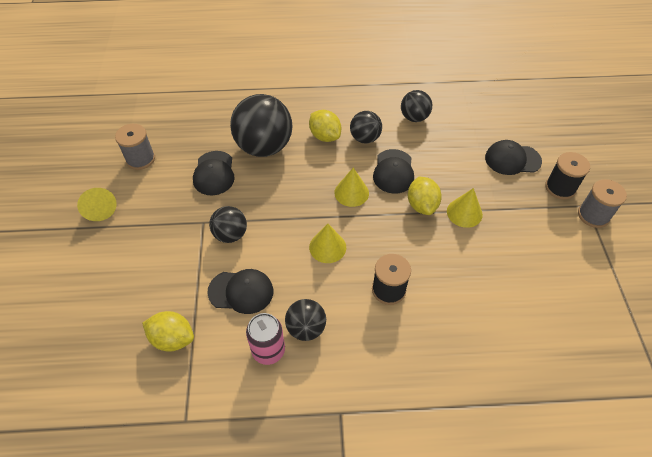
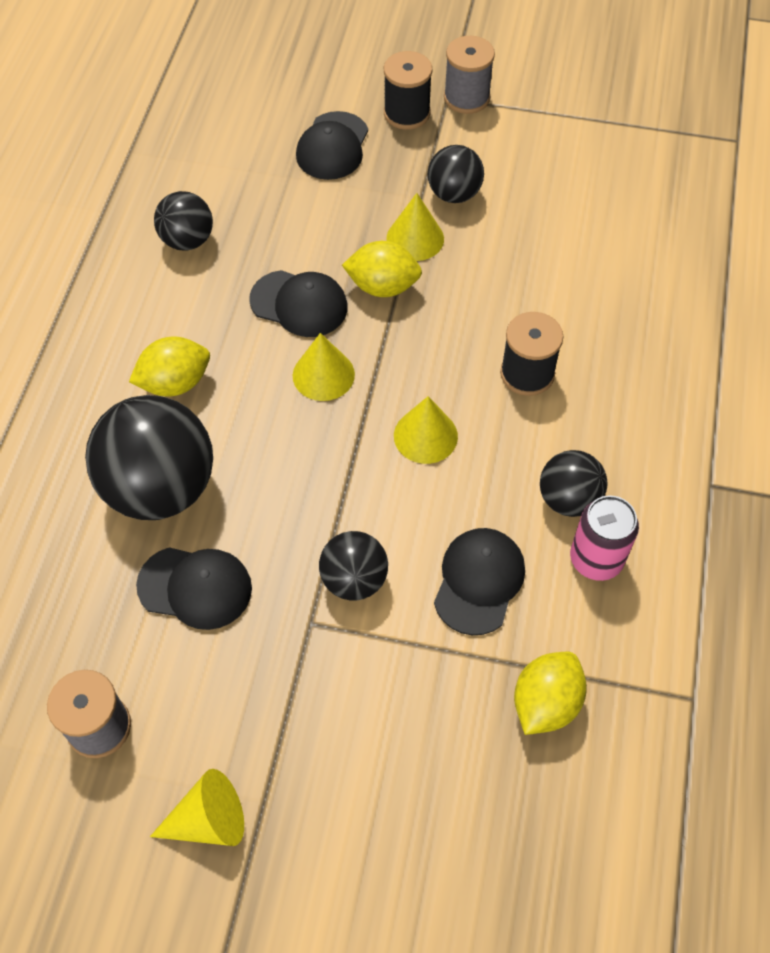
camera: 75 degrees left, 5 degrees up
black ball [350,111,382,143] -> black ball moved to [428,145,484,203]

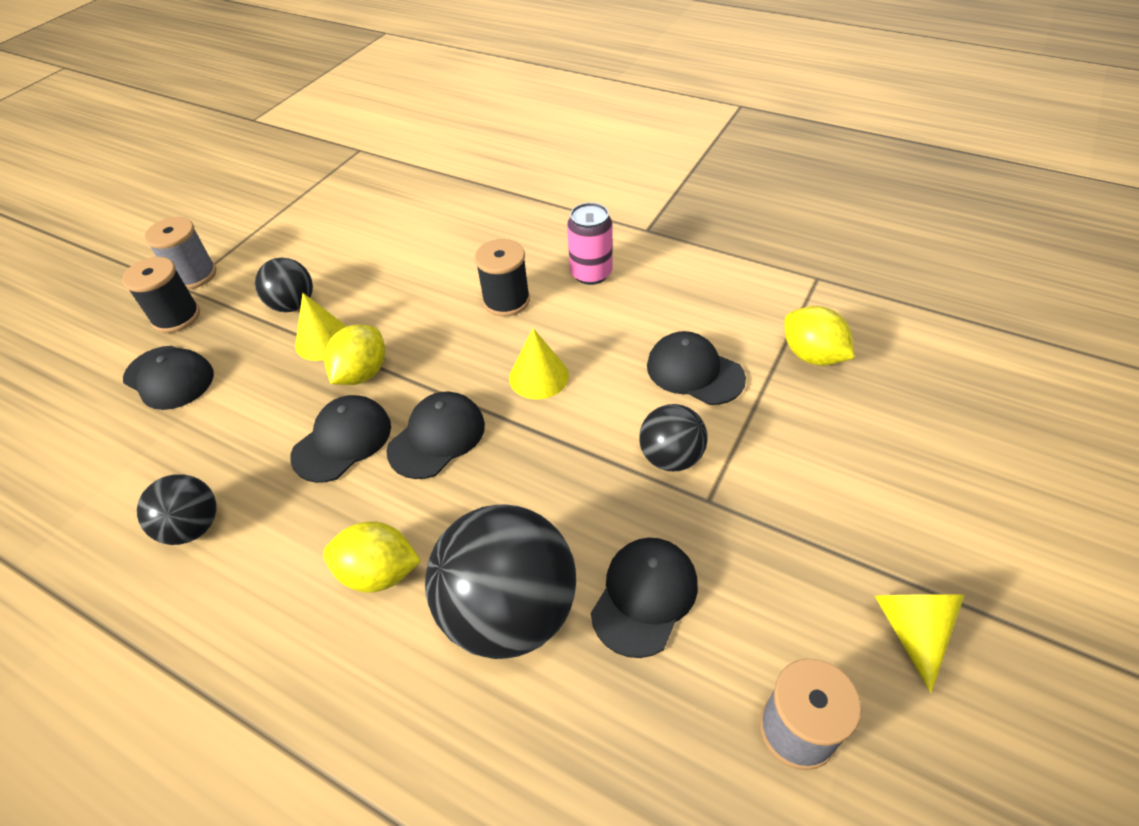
camera: 70 degrees left, 10 degrees down
yellow lemon [129,337,210,397] -> yellow lemon turned 75 degrees counterclockwise [323,522,421,593]
yellow cone [293,333,355,401] -> black cap [387,392,485,479]
black ball [540,450,608,517] -> none
pink can [570,496,639,581] -> pink can moved to [567,203,613,285]

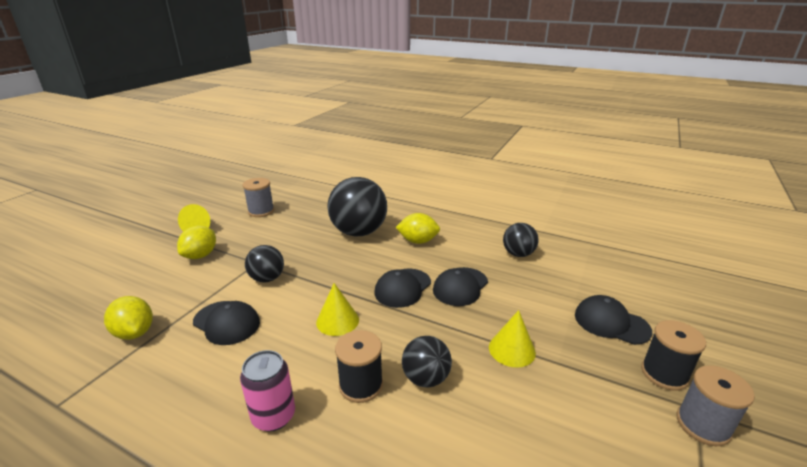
camera: 175 degrees right, 20 degrees down
black ball [255,258,313,312] -> black ball moved to [402,336,452,388]
yellow lemon [324,324,385,385] -> yellow lemon moved to [177,226,216,259]
black cap [591,538,698,658] -> none

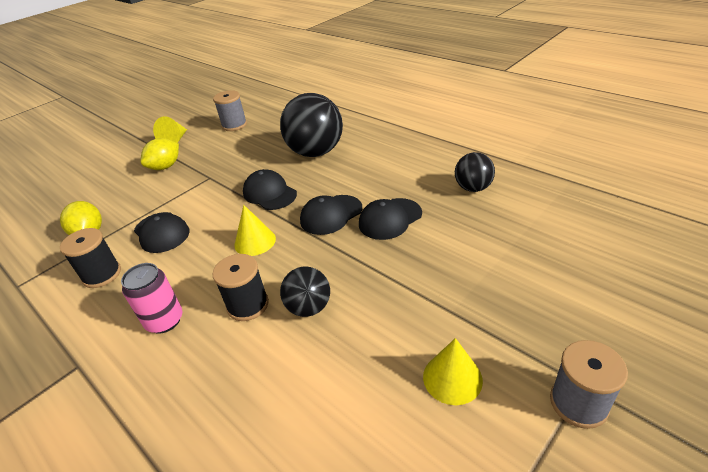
camera: 20 degrees right, 10 degrees up
black ball [245,245,284,283] -> none
yellow lemon [396,213,440,244] -> none
yellow cone [489,310,536,368] -> yellow cone moved to [423,338,483,405]
black cap [575,295,652,345] -> black cap moved to [243,169,297,210]
black spool [641,320,706,391] -> black spool moved to [60,228,121,288]

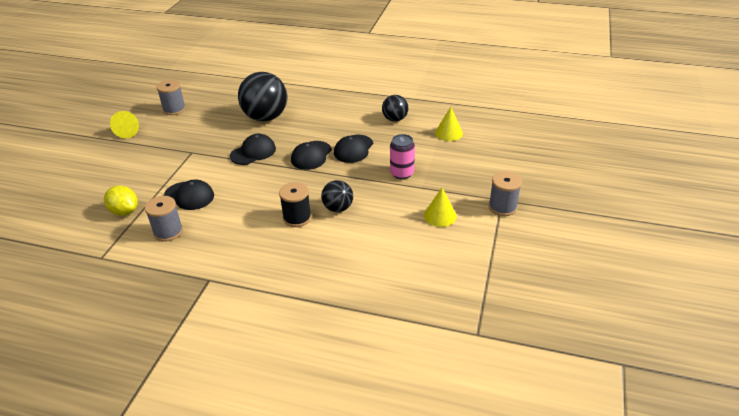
camera: 30 degrees left, 0 degrees up
black spool [60,228,121,288] -> grey spool [145,196,183,242]
pink can [121,263,182,334] -> pink can moved to [390,134,415,179]
yellow lemon [141,138,179,170] -> none
yellow cone [234,205,276,256] -> yellow cone moved to [435,107,463,141]
black cap [243,169,297,210] -> black cap turned 120 degrees clockwise [230,134,276,165]

